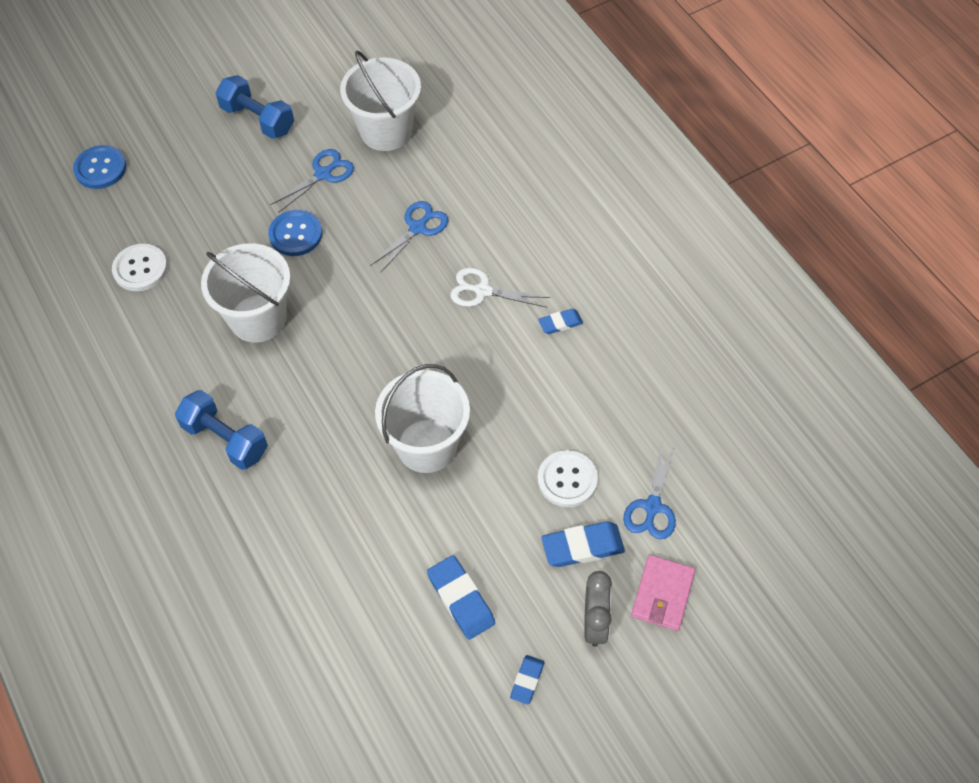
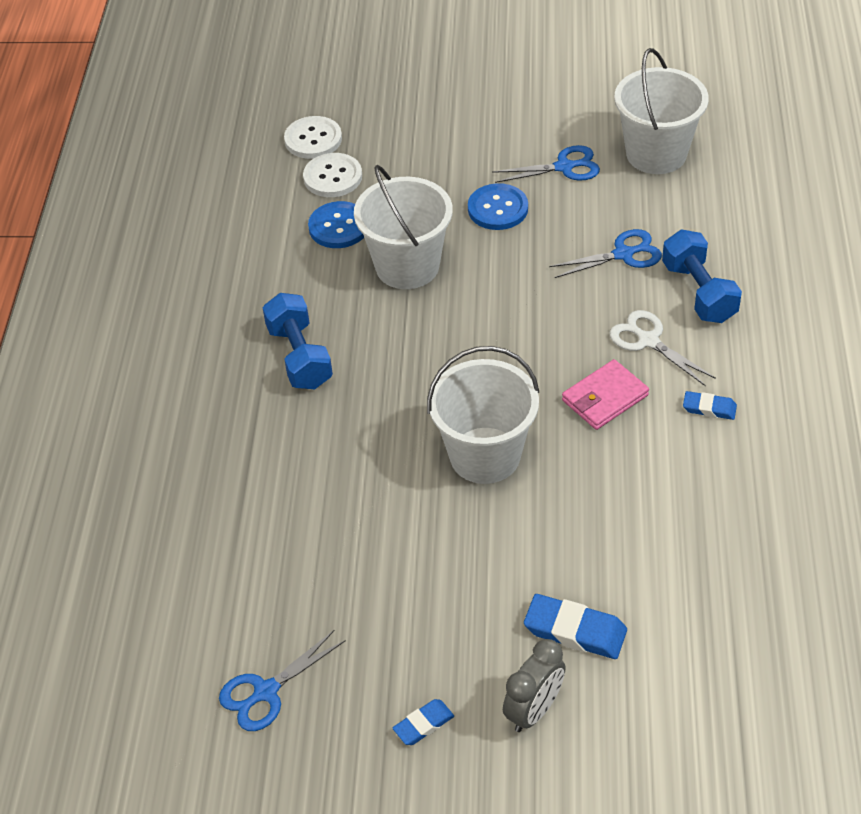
camera: 35 degrees right, 10 degrees down
blue button [73,145,127,189] -> blue button moved to [308,201,364,248]
blue dumbbell [215,75,294,139] -> blue dumbbell moved to [662,229,742,323]
blue eraser [427,555,495,640] -> none
white button [538,450,598,507] -> white button moved to [284,116,342,159]
blue scissors [623,444,676,539] -> blue scissors moved to [219,630,346,731]
pink wallet [631,555,695,631] -> pink wallet moved to [562,359,649,430]

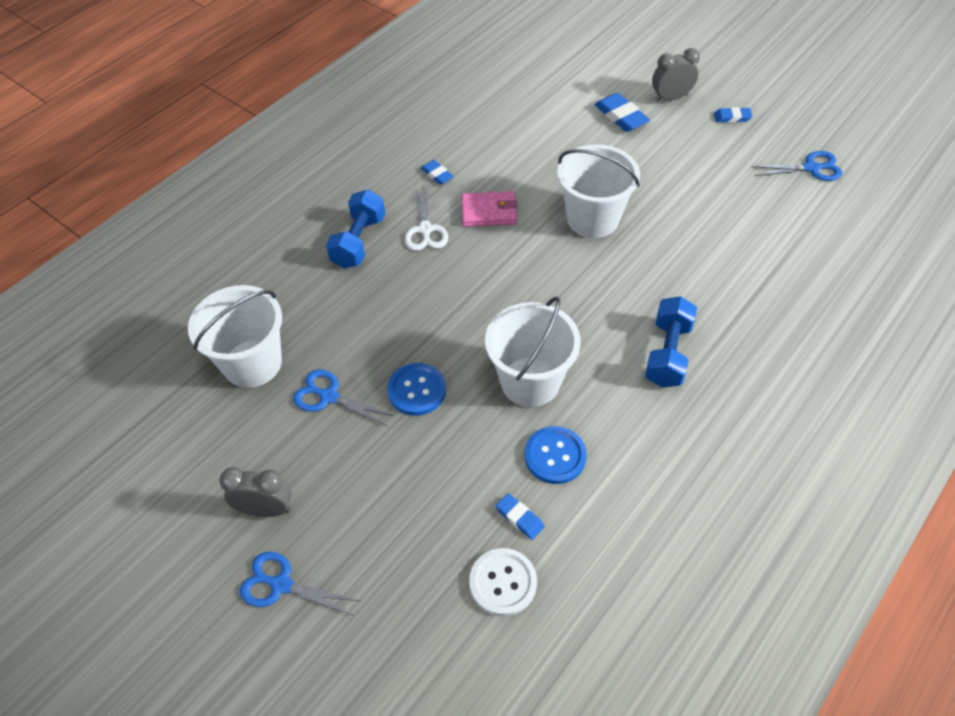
camera: 145 degrees left, 5 degrees up
white button [303,153,362,197] -> blue eraser [496,493,545,540]
blue scissors [549,229,662,278] -> blue scissors moved to [240,552,359,616]
none -> grey clock [219,467,292,517]

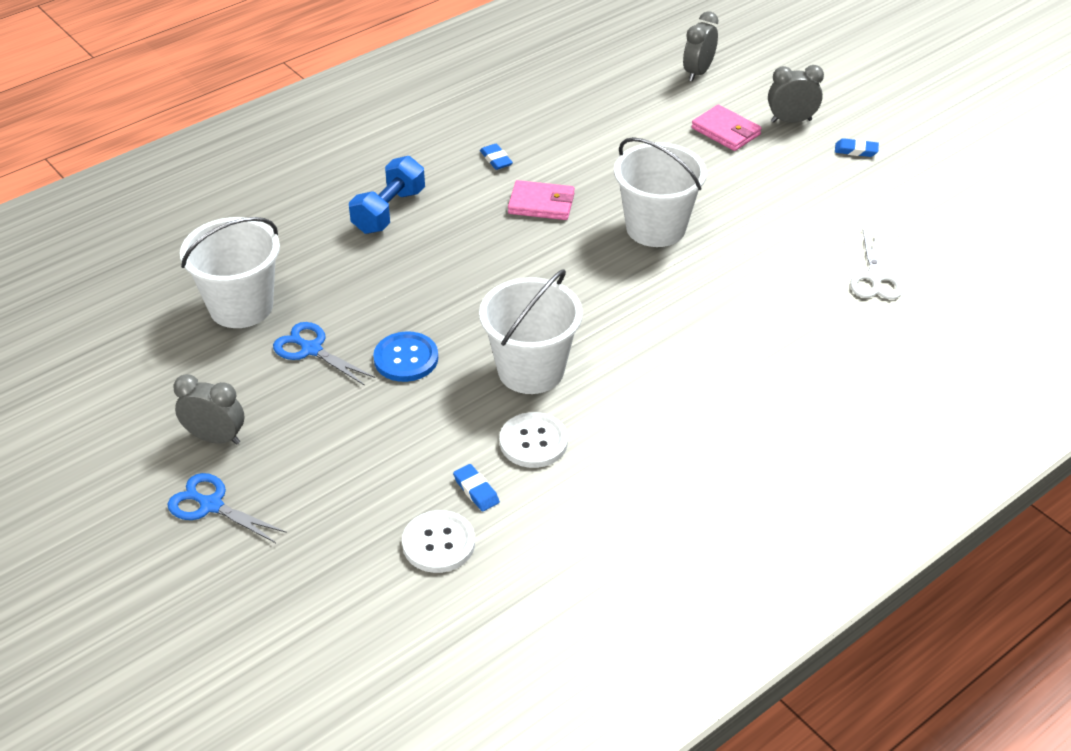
camera: 10 degrees right, 10 degrees down
white scissors [405,187,448,251] -> white scissors moved to [850,230,903,299]
blue button [525,426,587,484] -> white button [500,412,568,468]
blue eraser [595,93,650,132] -> pink wallet [691,105,762,151]
blue dumbbell [645,296,697,387] -> none
blue scissors [752,151,842,181] -> none
none -> grey clock [683,11,719,82]

